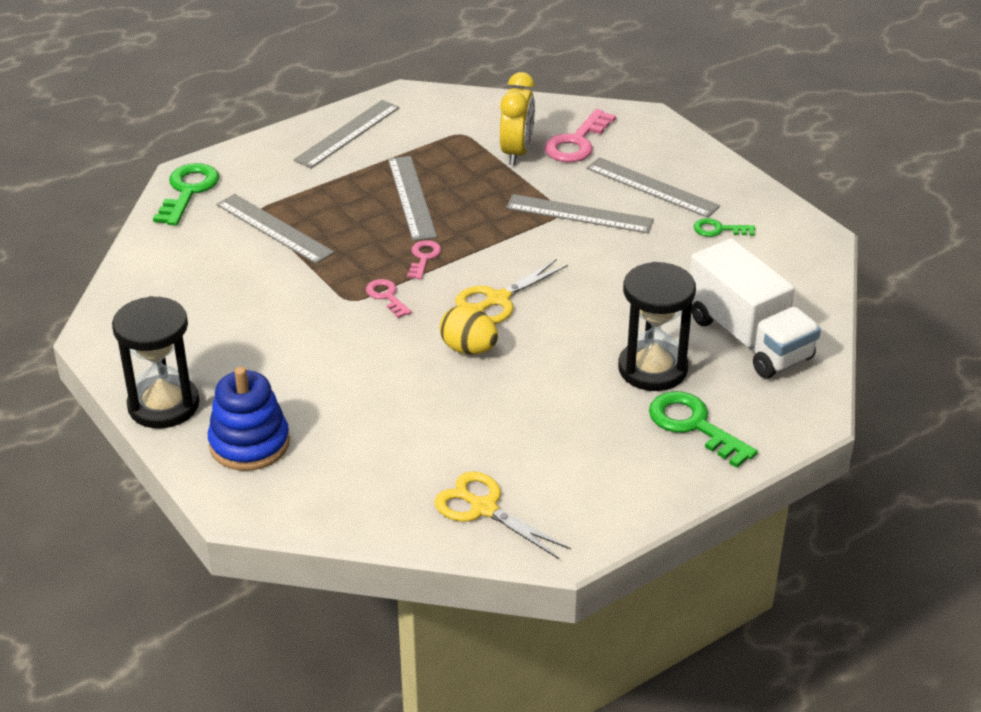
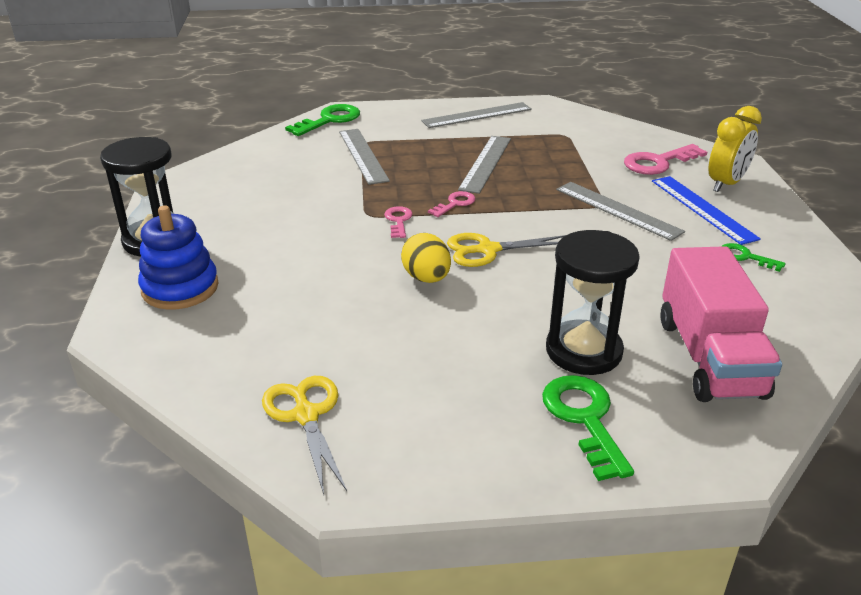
camera: 30 degrees right, 5 degrees down
yellow clock [500,72,535,165] -> yellow clock moved to [708,106,762,192]
grey ruler [586,157,720,218] -> blue ruler [652,176,761,245]
white truck [690,238,821,379] -> pink truck [660,246,782,402]

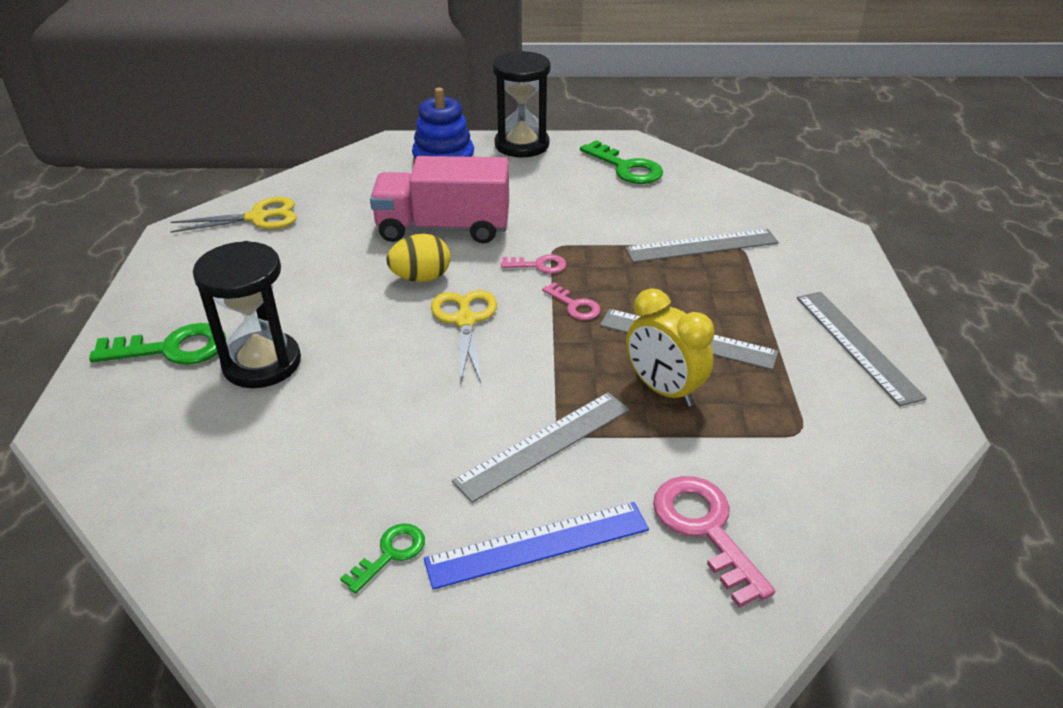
camera: 95 degrees right, 5 degrees up
green key [285,104,360,136] -> green key moved to [580,140,663,184]
pink truck [660,246,782,402] -> pink truck moved to [370,156,509,243]
yellow clock [708,106,762,192] -> yellow clock moved to [626,288,714,407]

